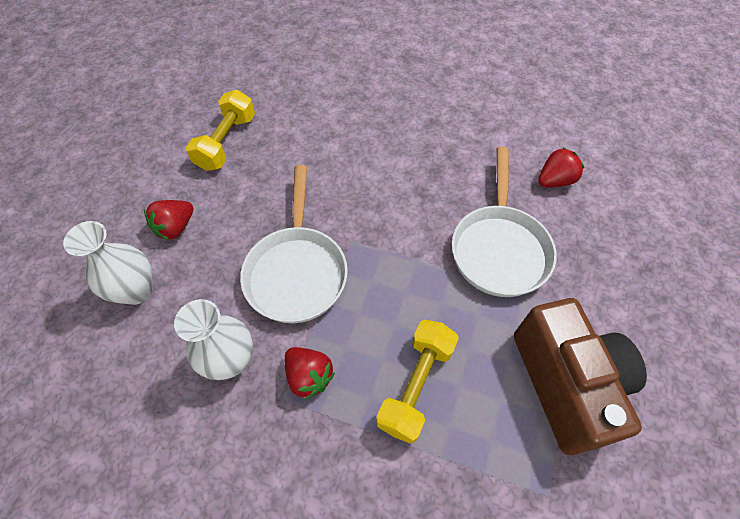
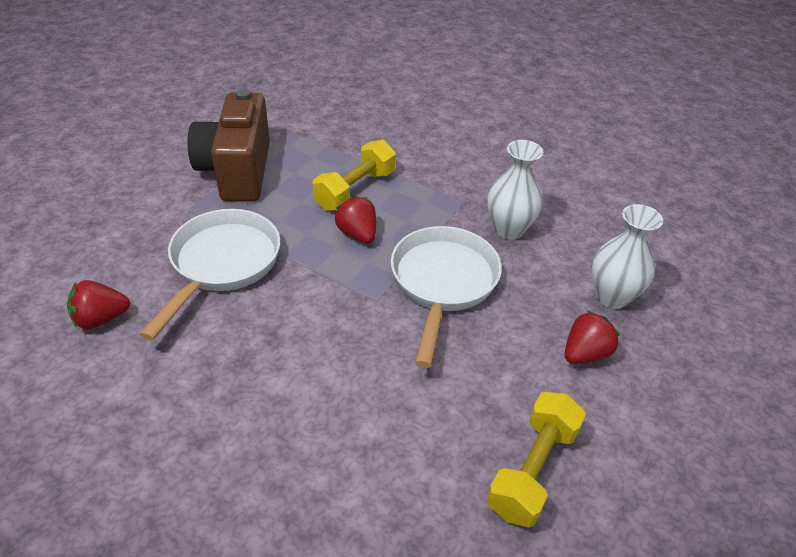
camera: 170 degrees left, 15 degrees down
red strawberry [285,347,335,400] -> red strawberry moved to [335,196,376,243]

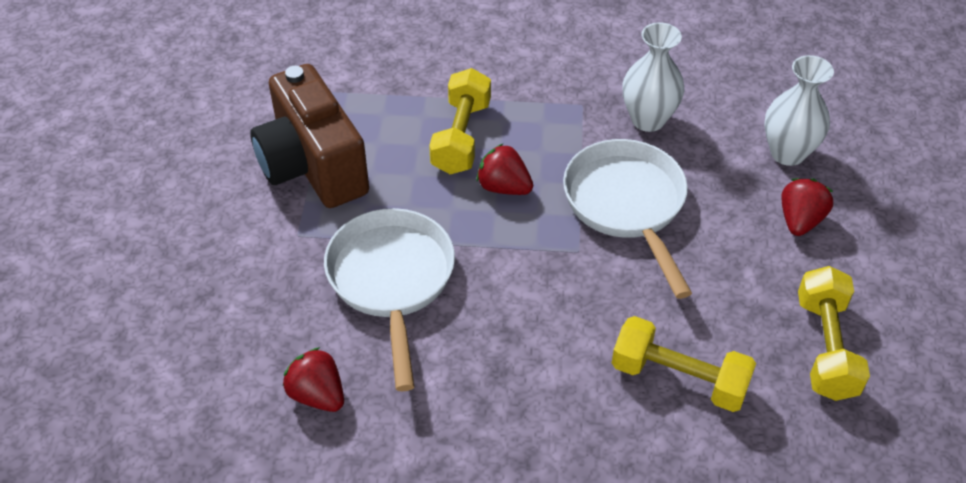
camera: 25 degrees left, 5 degrees up
red strawberry [67,280,130,329] -> red strawberry turned 90 degrees clockwise [283,347,344,412]
none -> yellow dumbbell [612,316,756,412]

